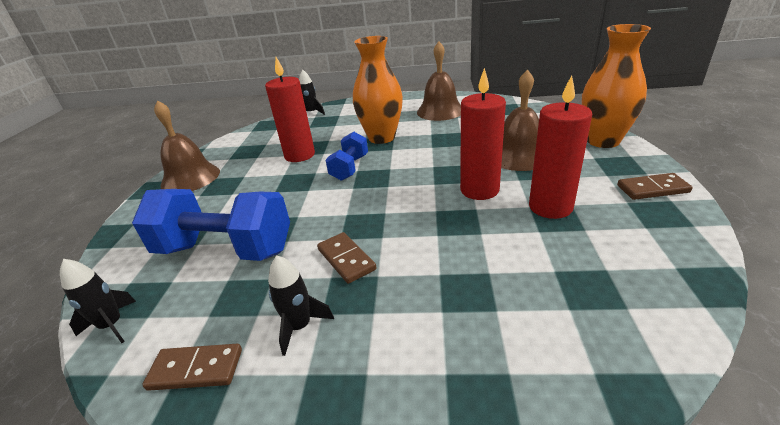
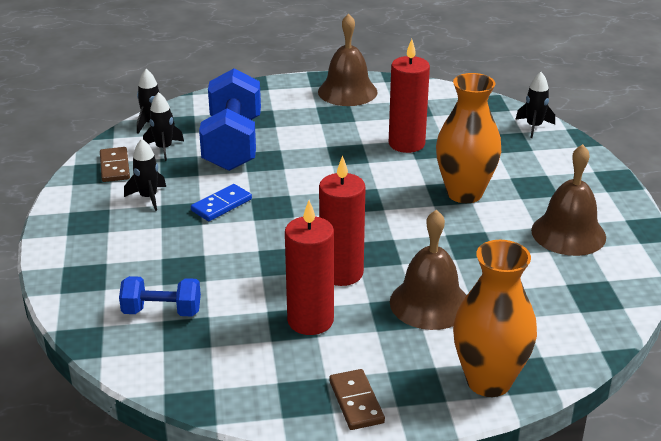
camera: 75 degrees right, 0 degrees up
brown domino [317,232,376,284] -> blue domino [191,184,252,221]
blue dumbbell [325,131,368,181] -> blue dumbbell moved to [119,276,201,317]
none -> black rocket [143,92,184,161]

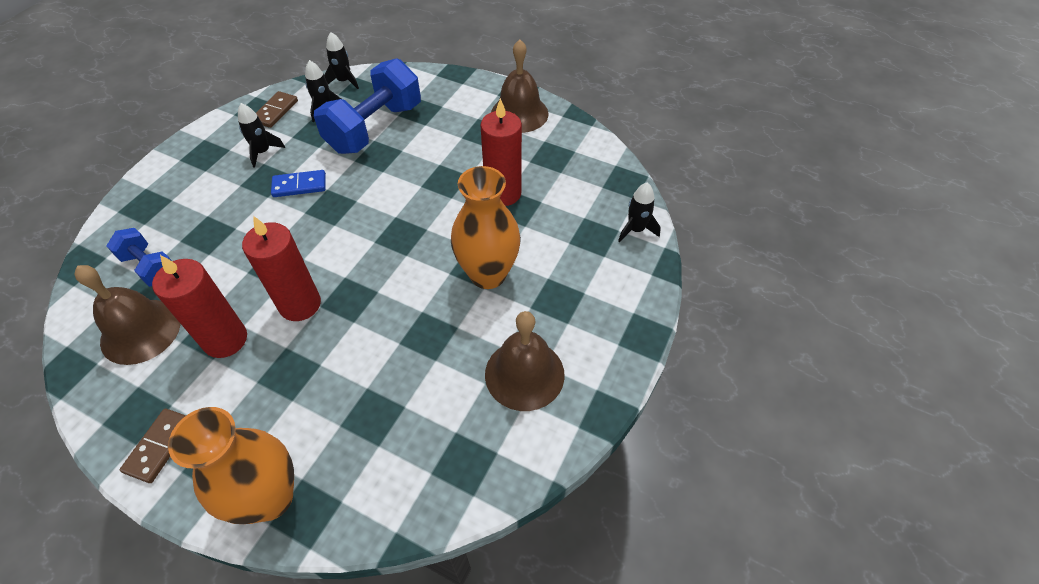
camera: 35 degrees right, 20 degrees up
brown bell [390,209,467,330] -> brown bell moved to [74,265,181,365]

